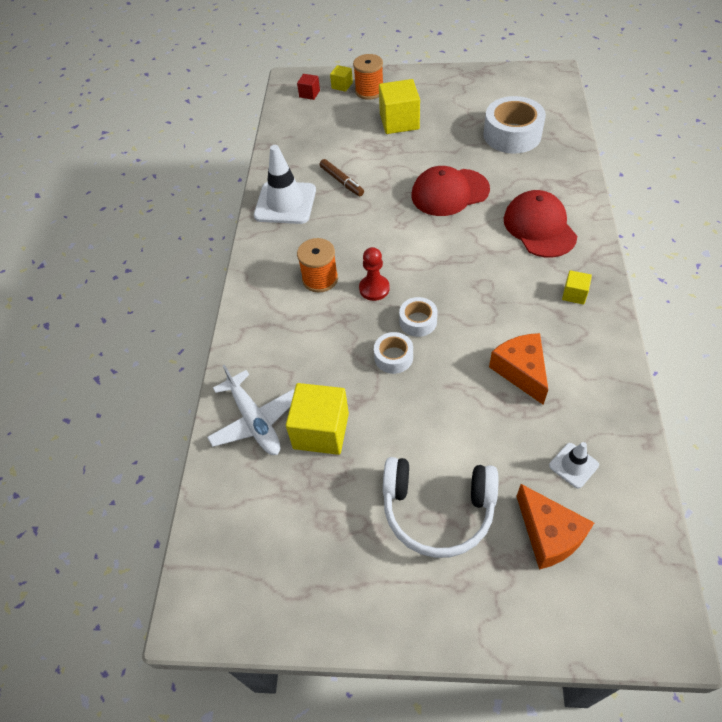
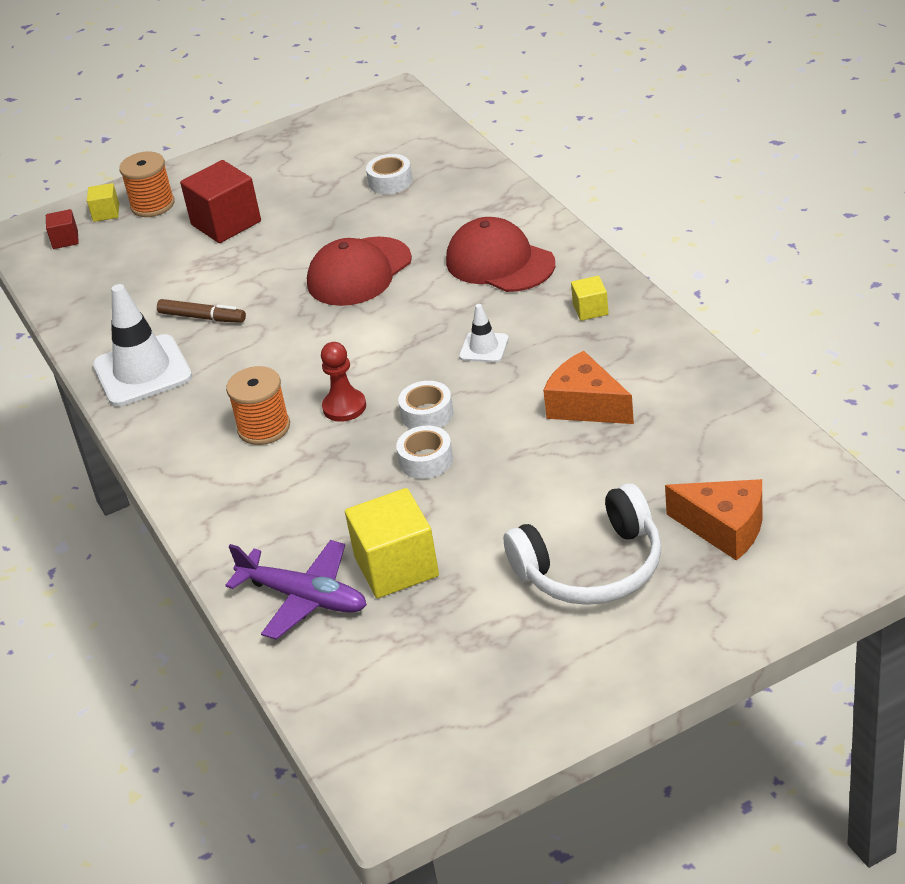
camera: 30 degrees left, 15 degrees down
white plane [207,365,294,455] -> purple plane [225,540,367,640]
yellow cube [379,79,420,134] -> red cube [180,160,261,243]
white tape [484,96,546,153] -> white tape [366,154,412,194], size x0.53
white traffic cone [549,442,599,488] -> white traffic cone moved to [459,304,509,362]

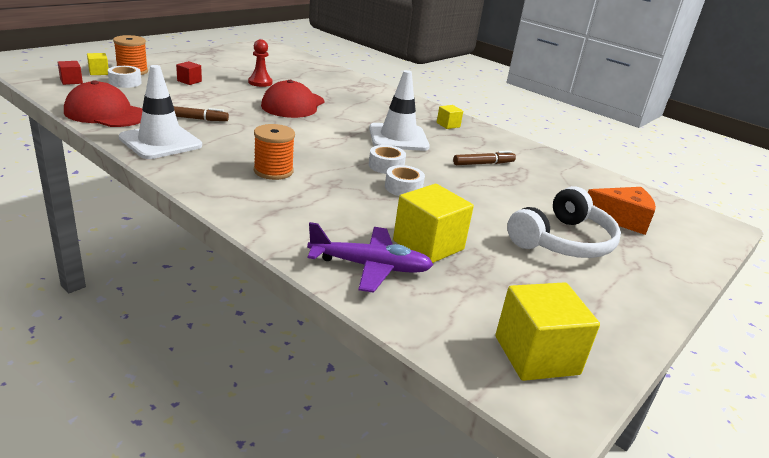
camera: 30 degrees left, 10 degrees down
red cube [180,160,261,243] -> red cube [176,61,202,85], size x0.50
red pawn [321,342,366,422] -> red pawn moved to [248,39,272,87]
white tape [366,154,412,194] -> white tape moved to [108,66,142,88]
red cap [446,217,555,292] -> red cap moved to [64,80,143,127]
white traffic cone [459,304,509,362] -> white traffic cone [369,70,430,151], size x2.01
orange cheese [543,351,634,424] -> brown marker [453,151,516,165]
none -> yellow cube [495,282,600,381]

